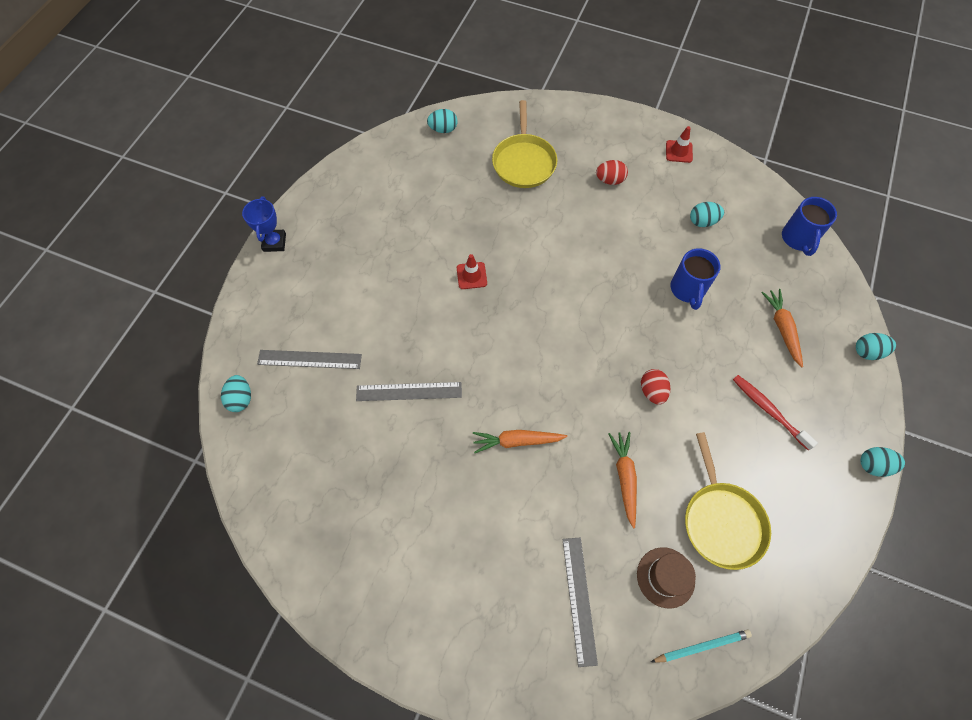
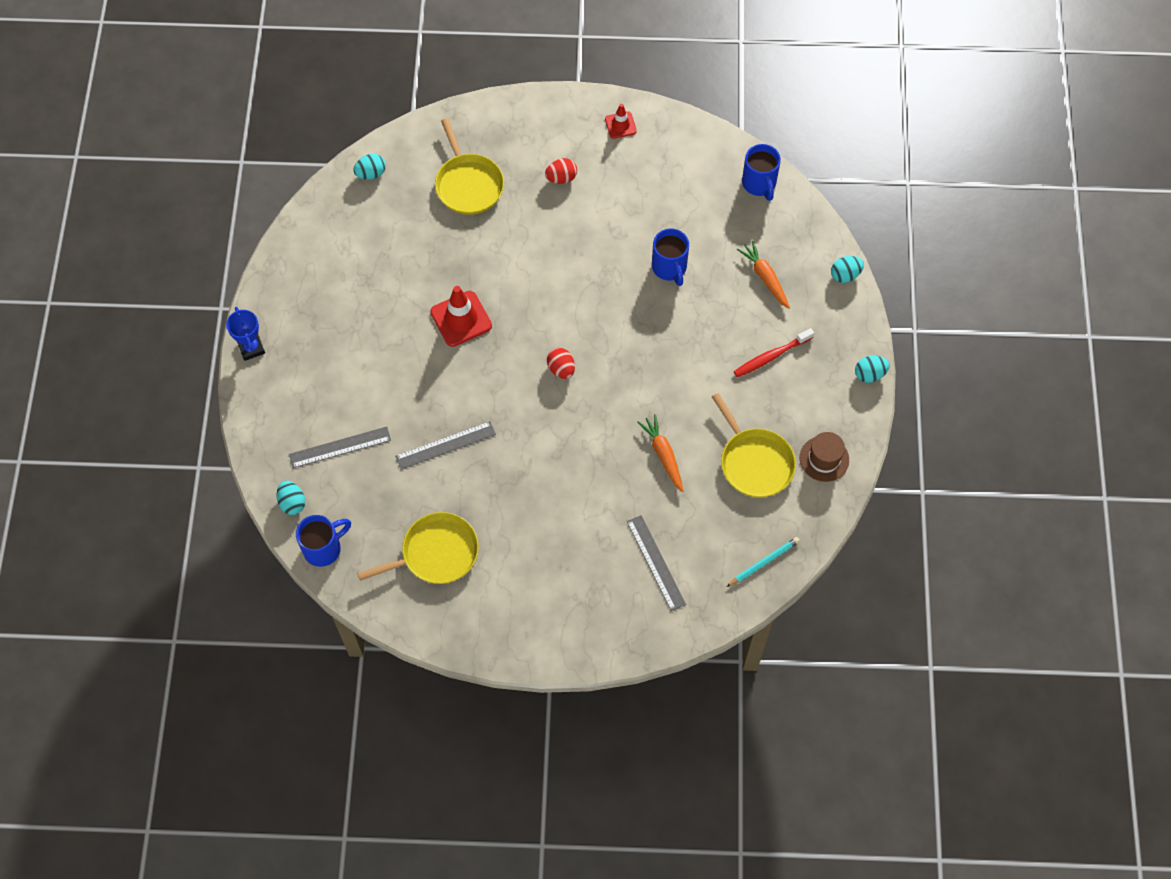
camera: 20 degrees left, 0 degrees up
red traffic cone [457,254,487,289] -> red traffic cone [430,286,492,347], size x1.71
orange carrot [473,430,567,453] -> none
brown hat [637,547,696,608] -> brown hat moved to [800,432,849,482]
red egg [641,369,670,405] -> red egg moved to [547,348,575,379]
turquoise egg [690,202,724,227] -> none
red toothbrush [733,375,818,450] -> red toothbrush turned 60 degrees counterclockwise [734,328,814,377]
none -> blue mug [296,515,351,567]
none -> yellow pan [358,512,479,584]

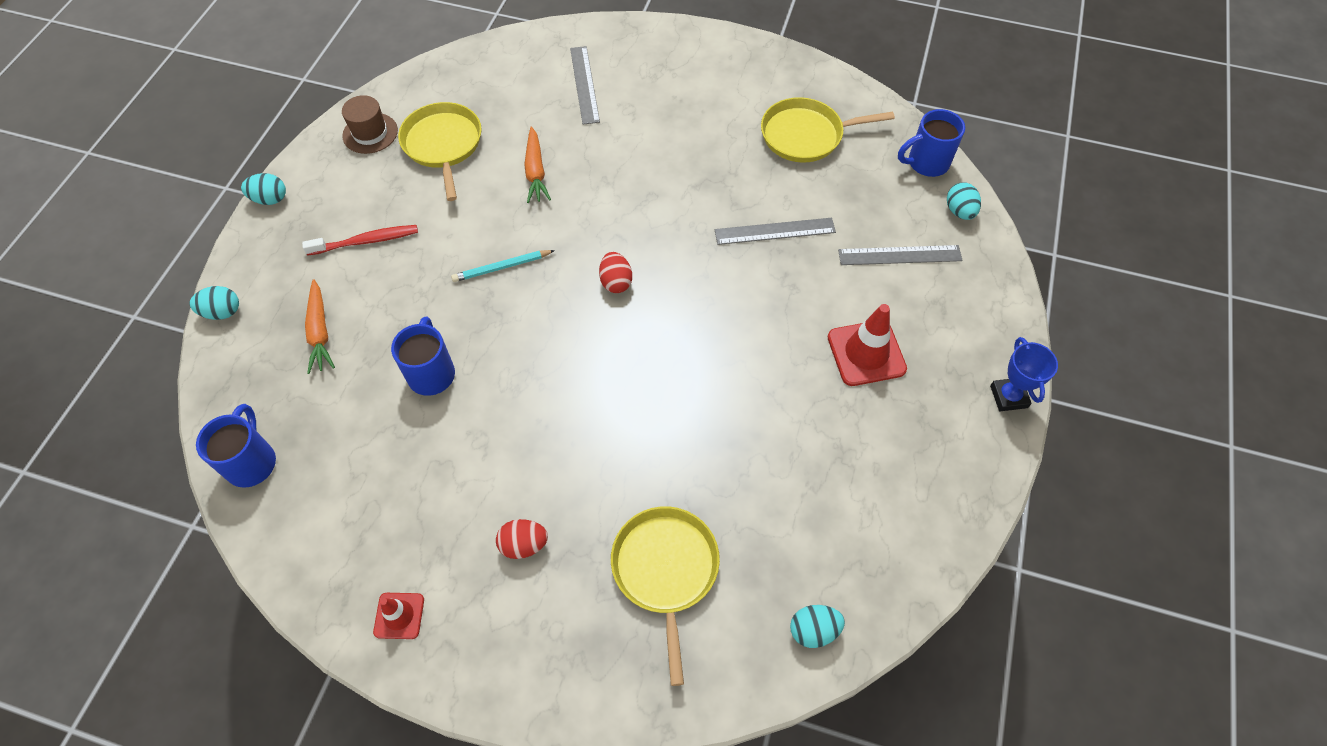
camera: 165 degrees left, 5 degrees down
red traffic cone [430,286,492,347] -> red traffic cone moved to [827,304,907,386]
turquoise pencil [726,537,800,587] -> turquoise pencil moved to [451,250,555,282]

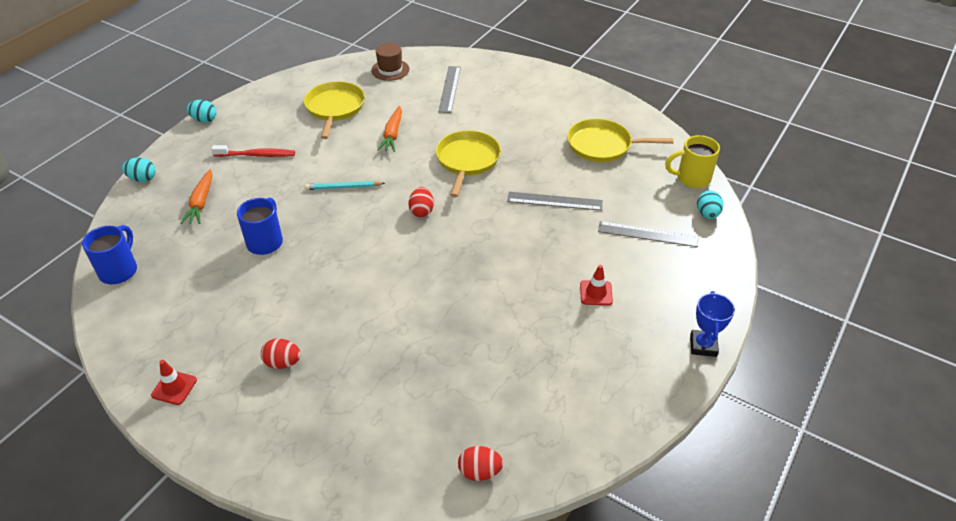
camera: 15 degrees right, 15 degrees down
brown hat [342,95,398,154] -> brown hat moved to [371,43,410,81]
yellow pan [611,506,720,686] -> yellow pan moved to [436,130,501,197]
turquoise egg [790,605,845,648] -> red egg [458,446,503,481]
red traffic cone [827,304,907,386] -> red traffic cone [580,265,613,306], size x0.58
blue mug [898,109,965,177] -> yellow mug [665,135,720,188]

